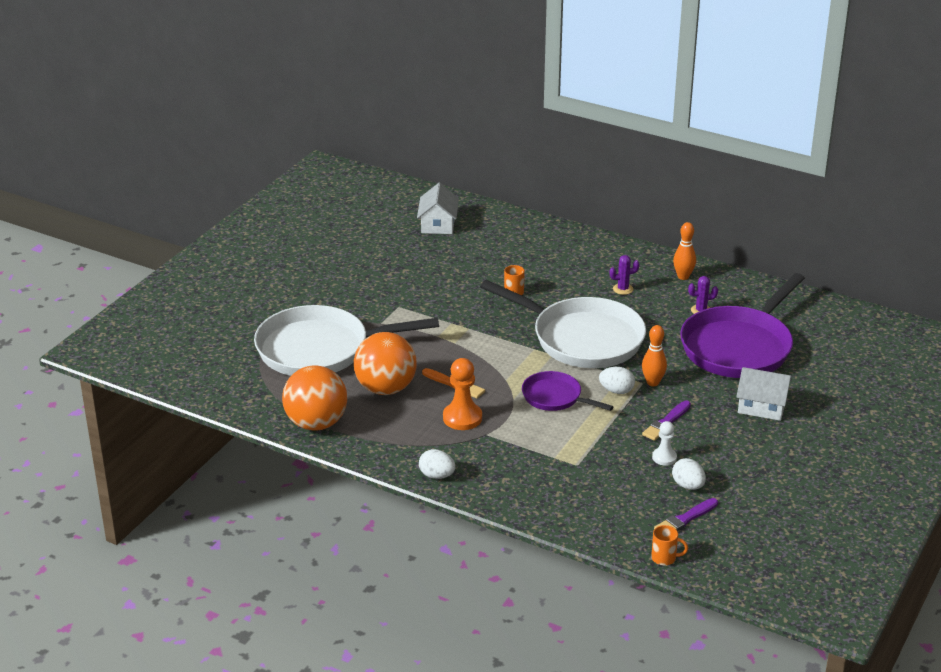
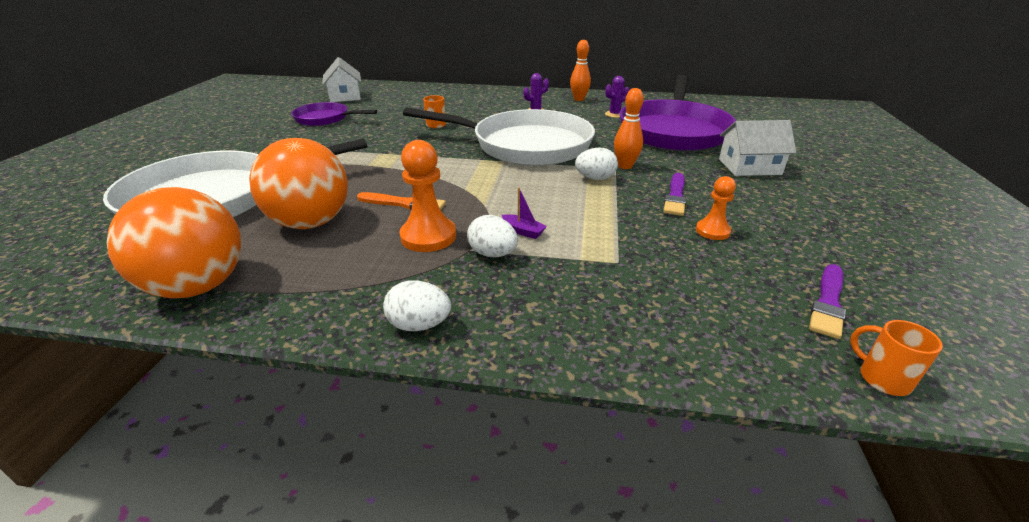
camera: 20 degrees left, 0 degrees up
purple pan [522,371,614,411] -> purple pan moved to [291,102,377,126]
orange mug [651,525,688,566] -> orange mug turned 120 degrees counterclockwise [850,320,943,396]
white pawn [652,421,677,466] -> orange pawn [696,176,736,240]
white egg [672,458,706,490] -> white egg moved to [467,215,518,257]
none -> purple boat [502,187,547,239]

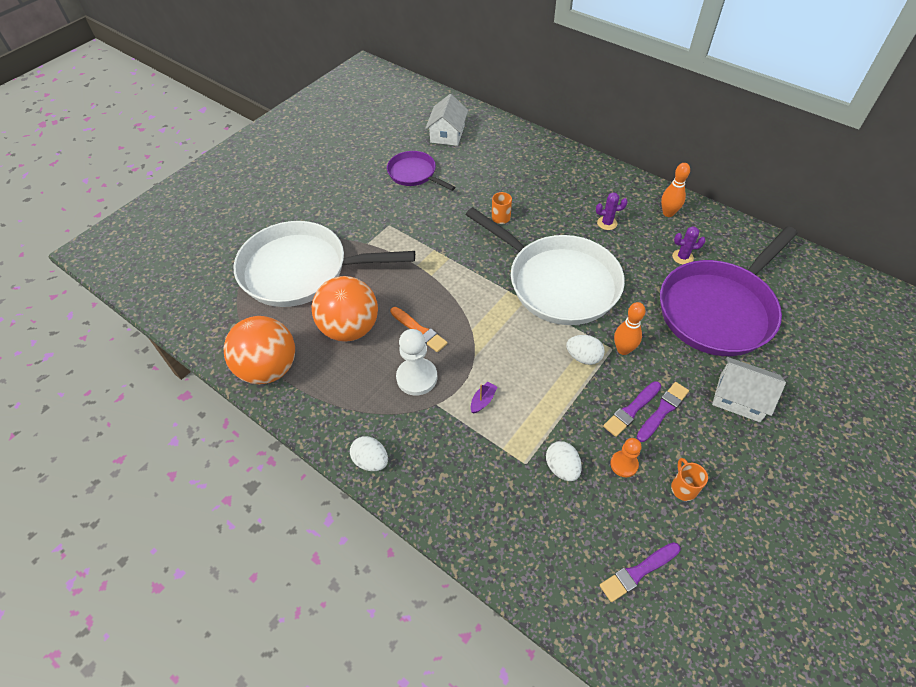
camera: 30 degrees right, 20 degrees up
orange pawn [400,140,456,252] -> white pawn [396,329,437,396]
white egg [467,215,518,257] -> white egg moved to [546,441,582,481]
purple boat [502,187,547,239] -> purple boat turned 120 degrees counterclockwise [471,382,497,413]
orange mug [850,320,943,396] -> orange mug moved to [671,458,708,501]
none -> purple brush [637,382,689,442]

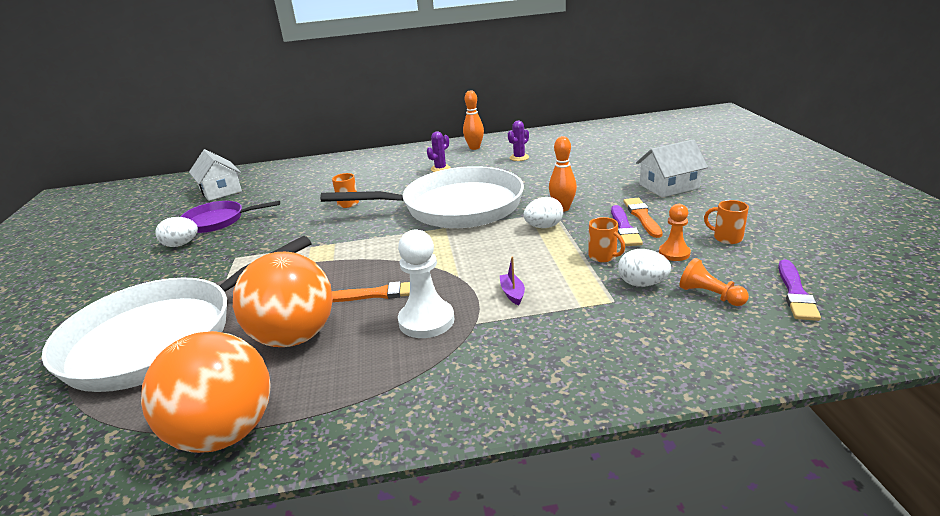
camera: 45 degrees left, 25 degrees down
white egg [350,436,388,471] -> white egg moved to [155,217,198,247]
purple brush [637,382,689,442] -> orange brush [623,198,663,238]
purple pan [660,226,798,356] -> none
none -> orange mug [588,217,625,262]
none -> orange pawn [679,258,749,306]

